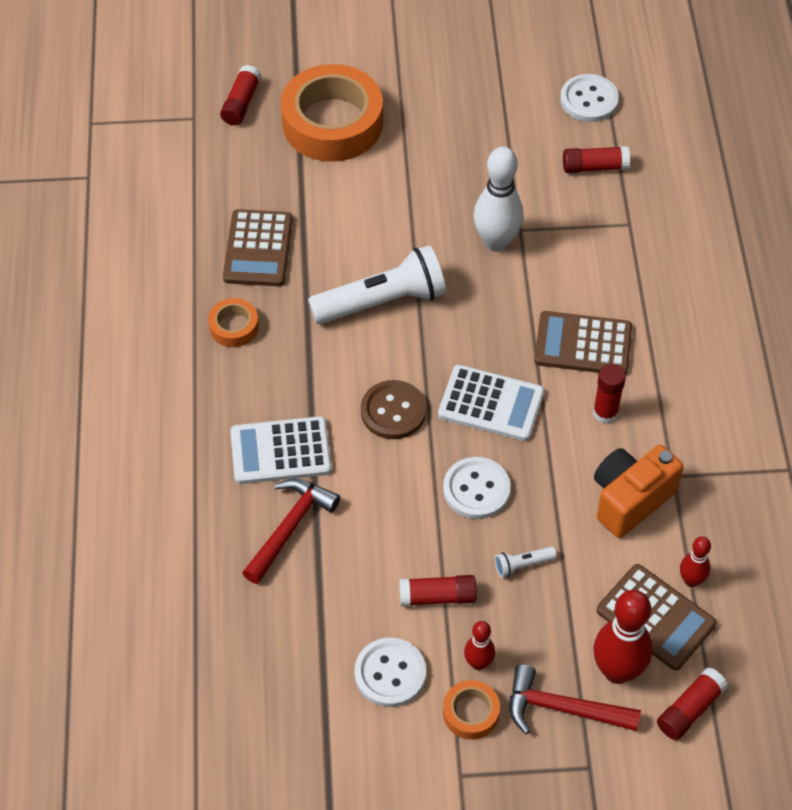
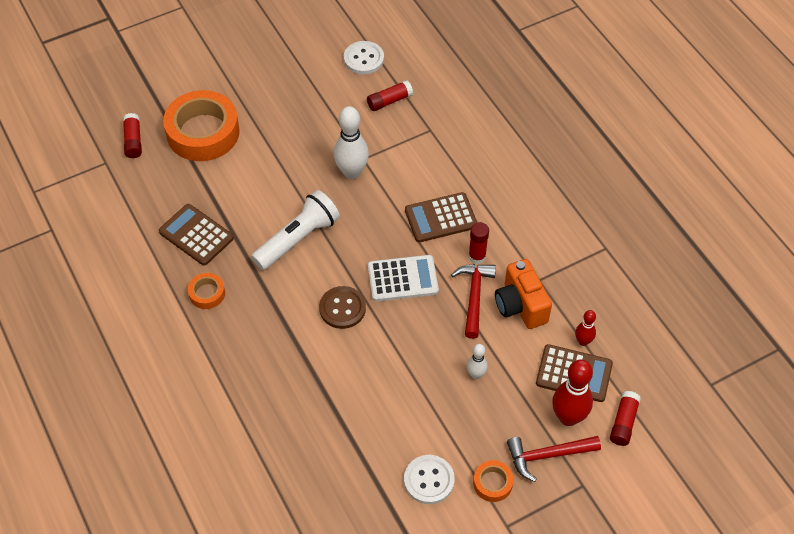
camera: 25 degrees left, 0 degrees up
brown calculator [223,209,293,286] -> brown calculator turned 150 degrees clockwise [159,204,234,266]
white calculator [230,416,332,484] -> none
red hammer [242,479,340,584] -> red hammer moved to [451,264,496,339]
red glue stick [399,575,477,606] -> none
white button [443,457,511,519] -> none
red bowling pin [464,621,495,670] -> none
white flashlight [495,546,557,578] -> white bowling pin [467,344,488,379]
orange camera [594,445,683,538] -> orange camera turned 45 degrees counterclockwise [495,259,552,329]

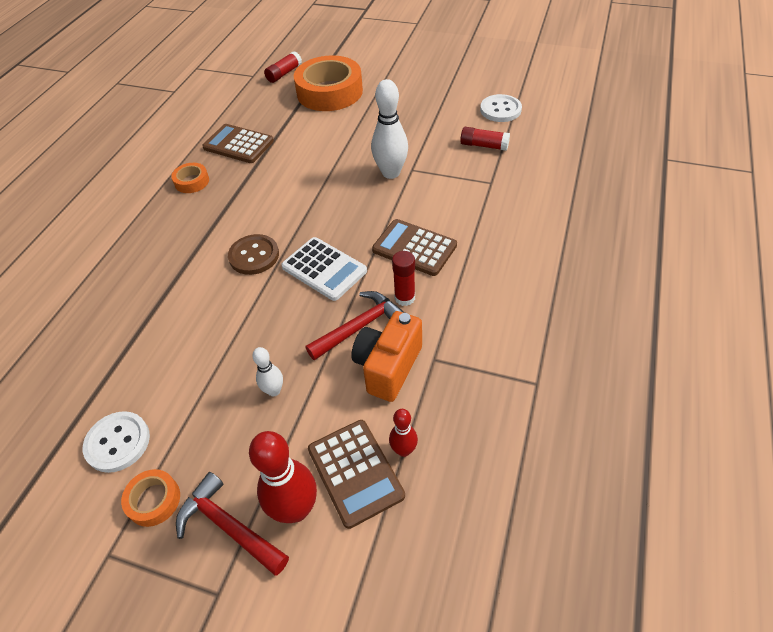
camera: 50 degrees right, 5 degrees down
brown calculator [159,204,234,266] -> brown calculator turned 60 degrees counterclockwise [202,124,274,163]
white flashlight [251,190,340,270] -> none
red glue stick [610,391,641,446] -> none

